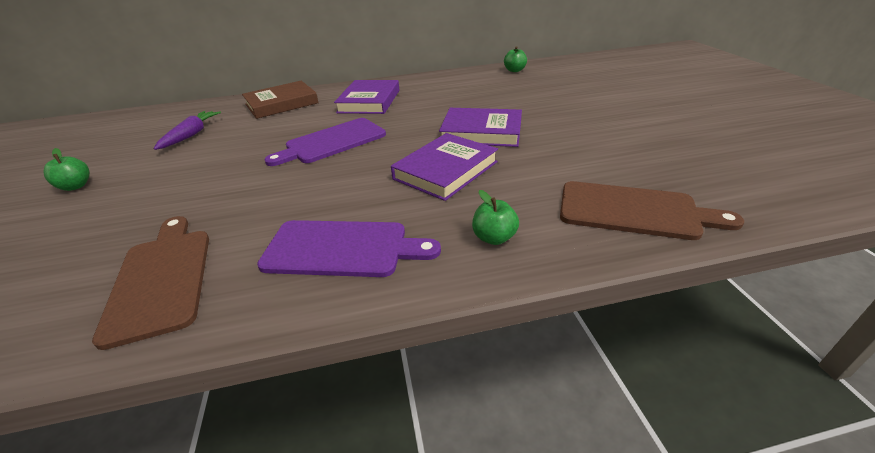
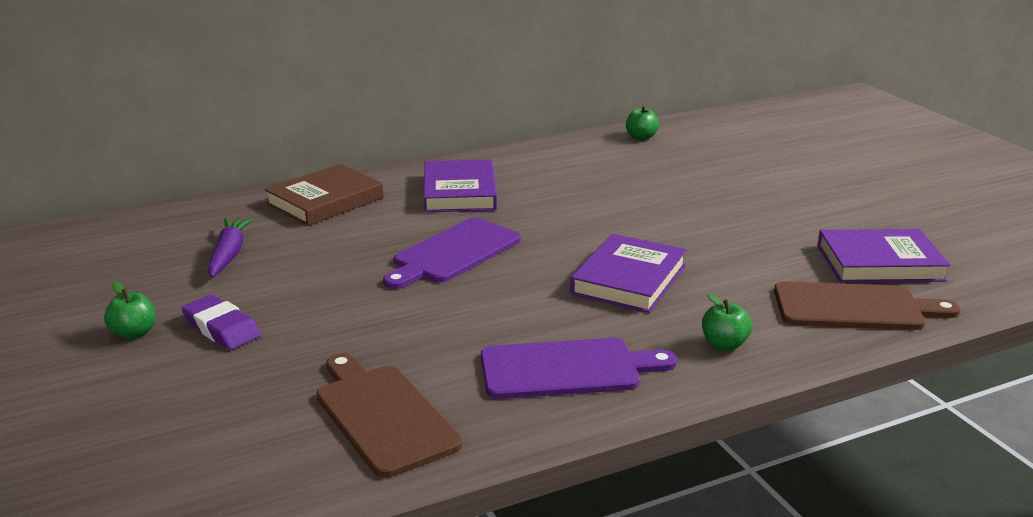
camera: 15 degrees left, 10 degrees down
purple book [439,108,522,147] -> purple book moved to [817,229,950,283]
none -> purple eraser [181,295,261,350]

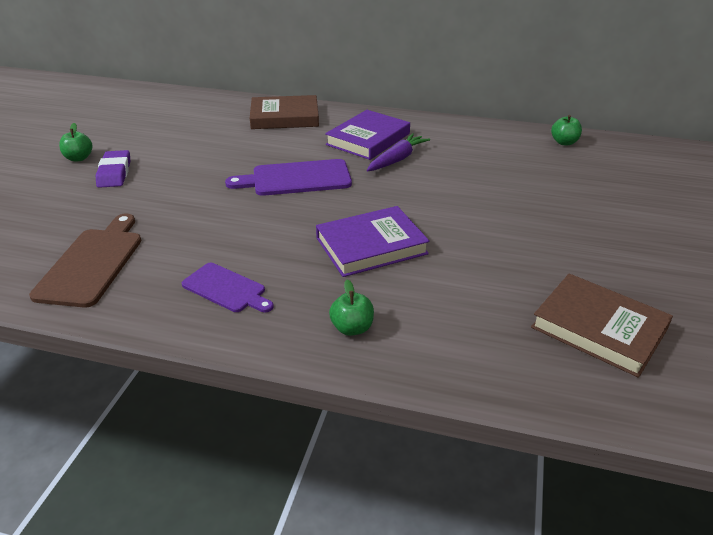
camera: 40 degrees right, 10 degrees up
purple carrot [208,218,254,278] -> purple carrot moved to [367,133,430,171]
purple cutting board [481,338,677,399] -> purple cutting board [182,263,274,312], size x0.64
brown cutting board [774,281,960,330] -> none
purple book [817,229,950,283] -> brown book [531,273,673,378]

